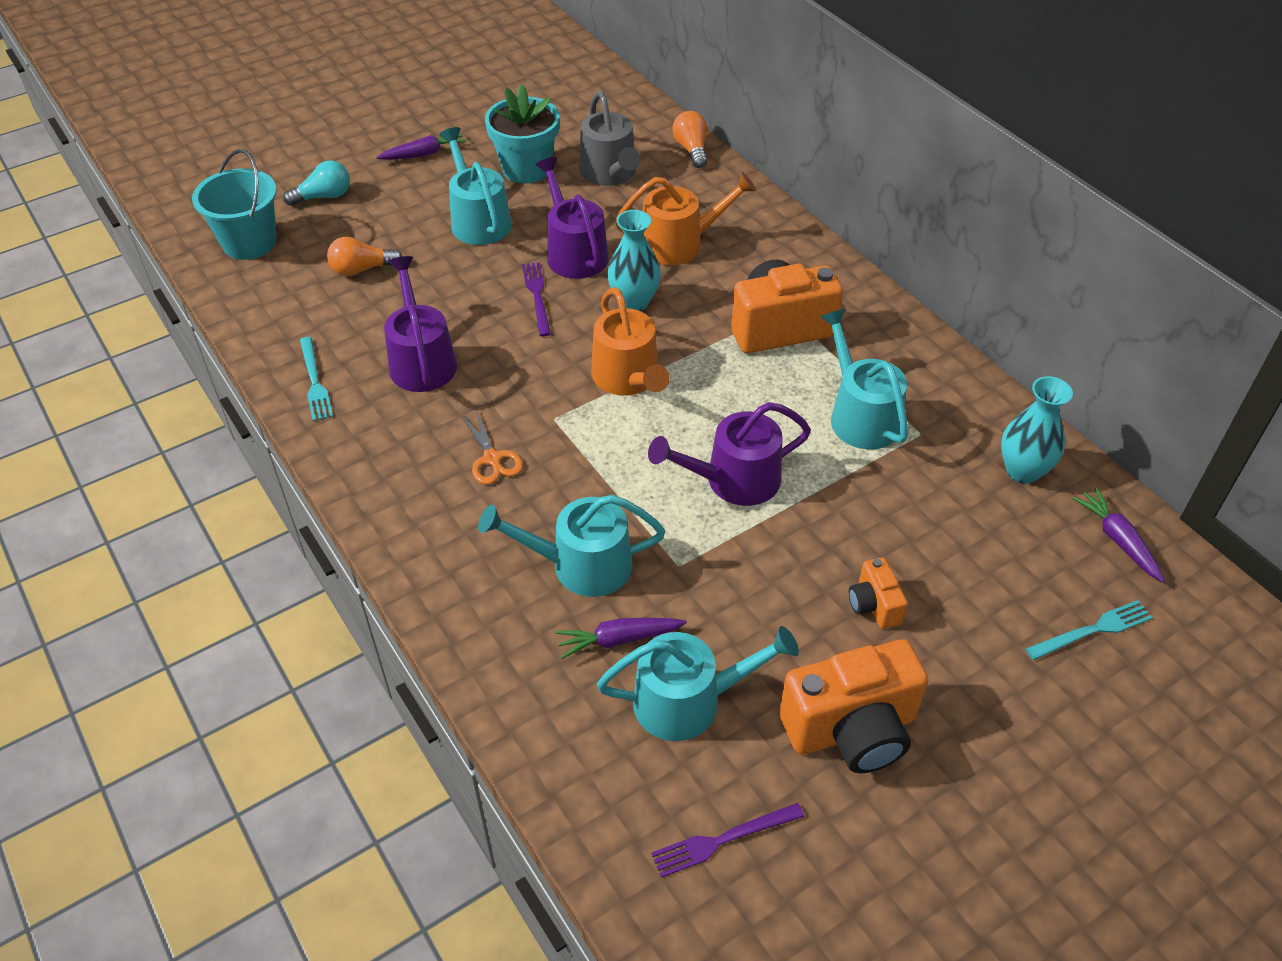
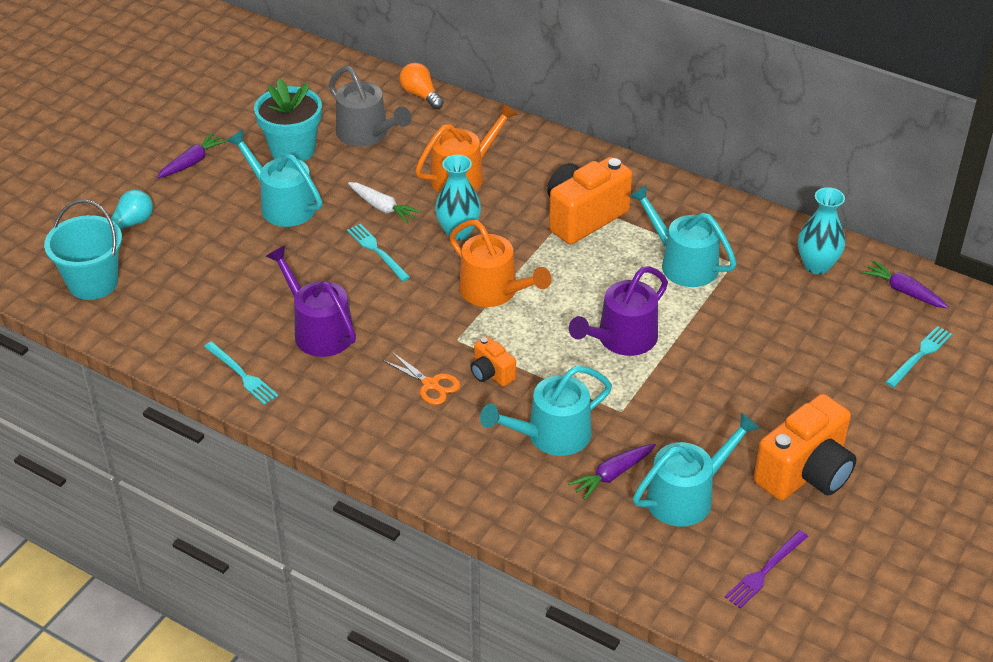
camera: 25 degrees left, 5 degrees down
orange light bulb [327,237,403,276] -> none
purple fork [522,262,551,336] -> turquoise fork [347,224,410,281]
purple watering can [535,157,609,279] -> white carrot [348,182,421,223]
orange camera [849,557,908,629] -> orange camera moved to [471,336,516,387]

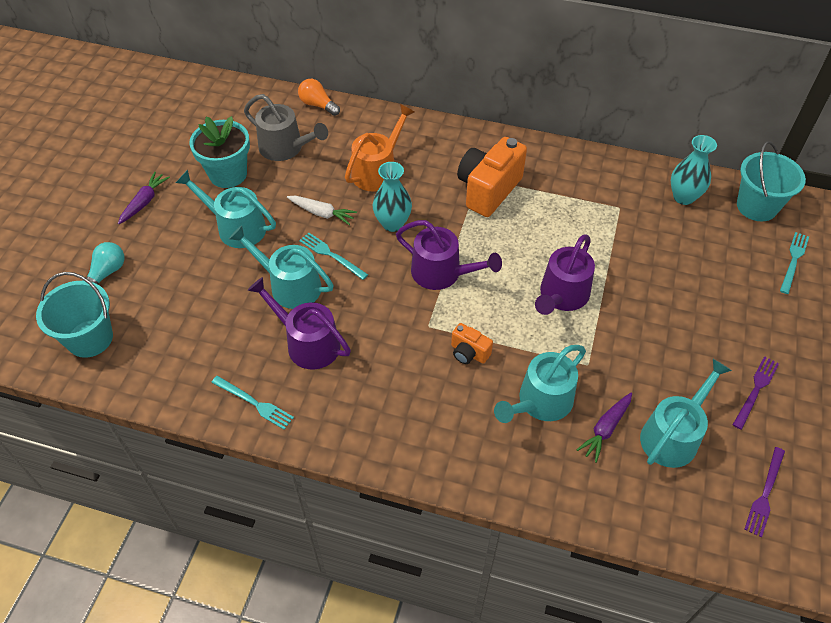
camera: 15 degrees left, 10 degrees up
orange scissors [383,352,460,405] -> none
orange watering can [449,220,551,307] -> purple watering can [396,220,502,290]
turquoise watering can [629,185,737,287] -> turquoise watering can moved to [229,225,334,309]
orange camera [754,394,857,500] -> purple fork [733,356,779,430]
purple carrot [862,260,949,308] -> turquoise bucket [737,141,806,221]

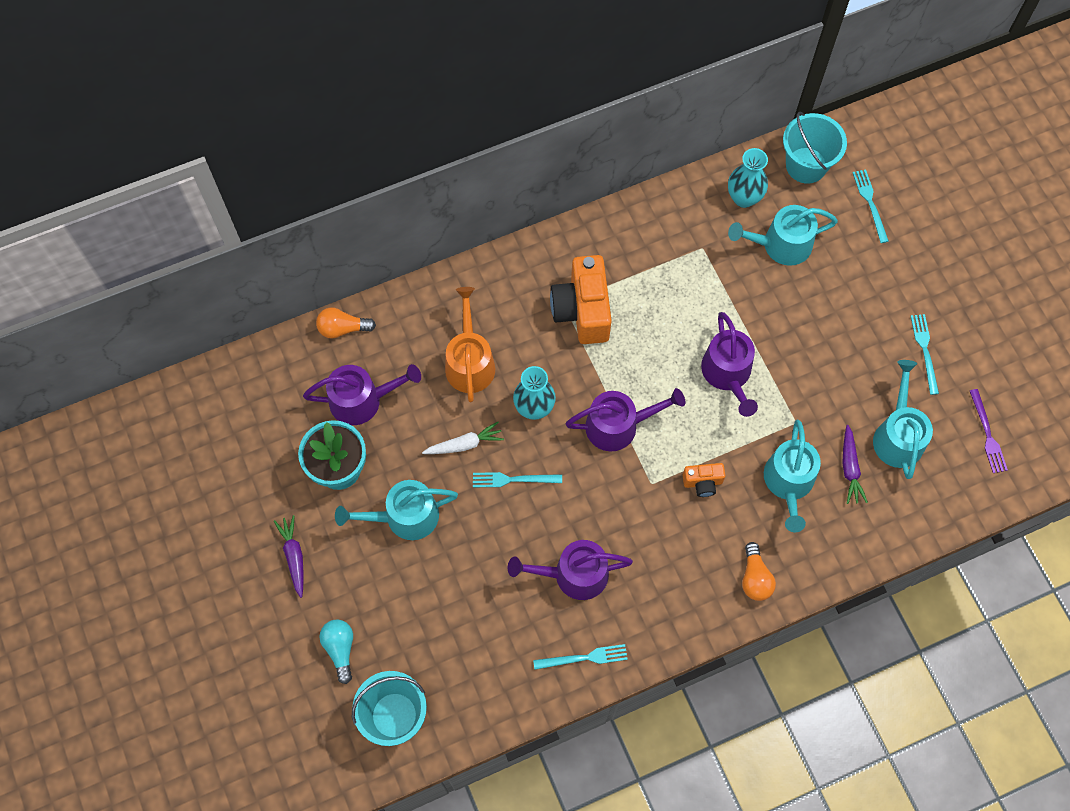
camera: 40 degrees left, 15 degrees up
turquoise watering can [229,225,334,309] -> turquoise watering can moved to [728,205,838,266]
grey watering can [244,94,328,161] -> purple watering can [303,364,421,425]
purple fork [733,356,779,430] -> turquoise fork [911,314,939,395]
none -> orange light bulb [742,542,776,601]

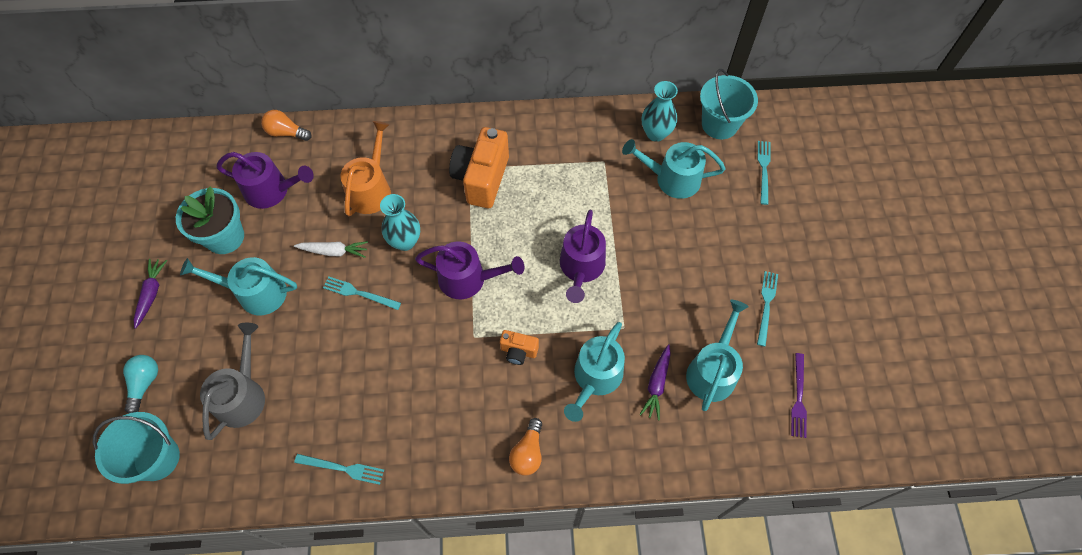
camera: 20 degrees right, 5 degrees down
purple watering can [508,540,633,600] -> none
none -> grey watering can [200,323,265,440]

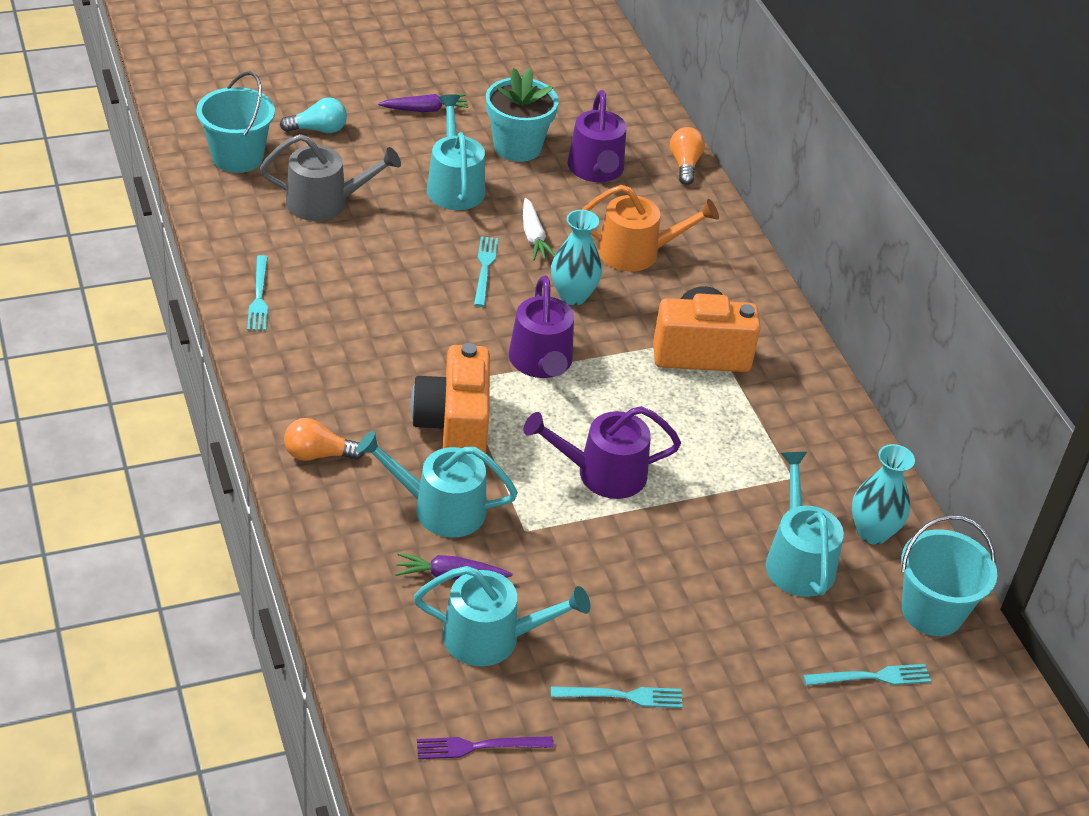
camera: 70 degrees right, 20 degrees down
orange camera [500,330,539,365] -> orange camera [411,343,490,461], size x2.03

